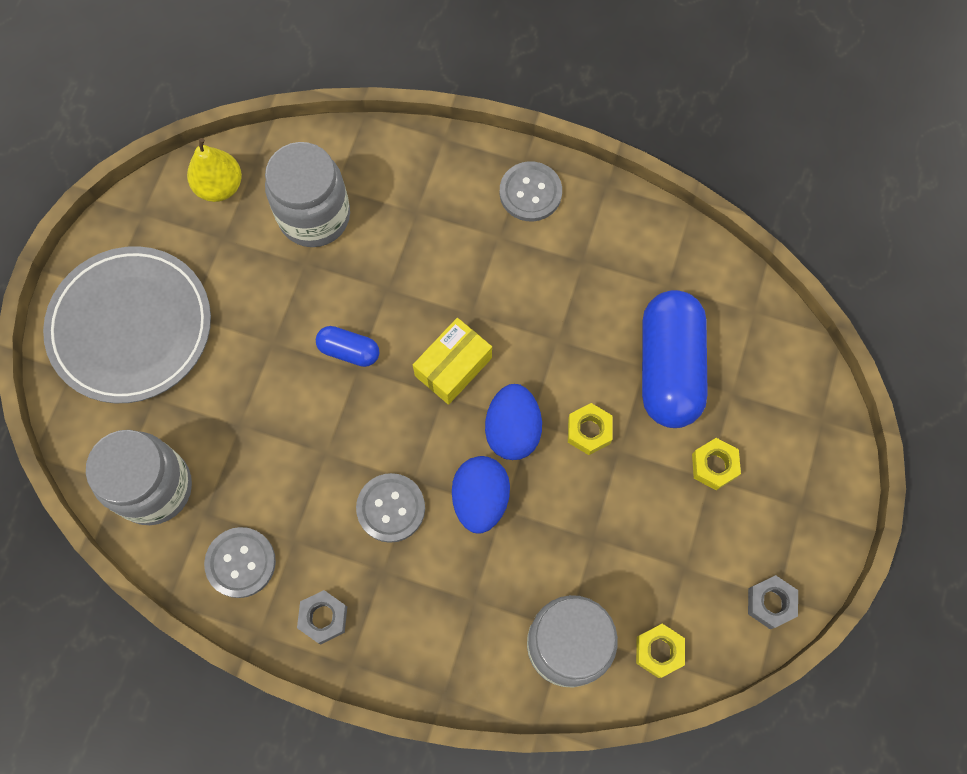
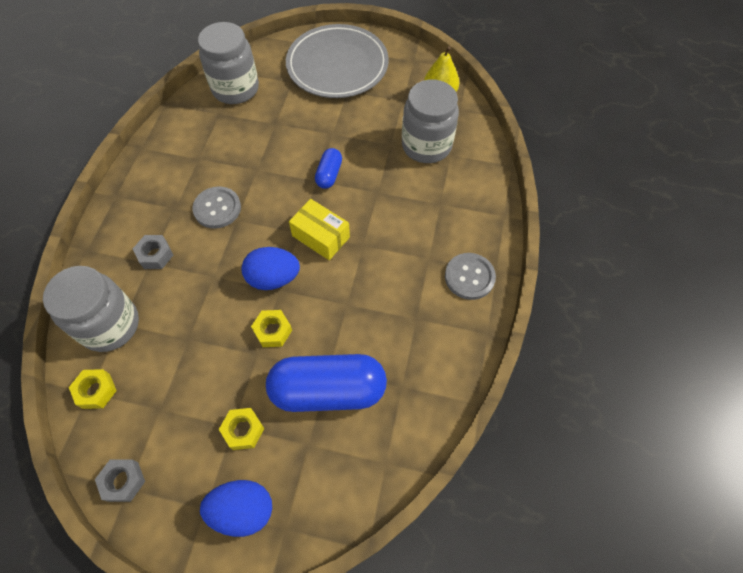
camera: 85 degrees right, 10 degrees down
grey button [204,527,276,598] -> none
grey nut [297,590,347,644] -> grey nut moved to [133,235,173,269]
blue egg [452,456,510,534] -> blue egg moved to [200,480,272,537]

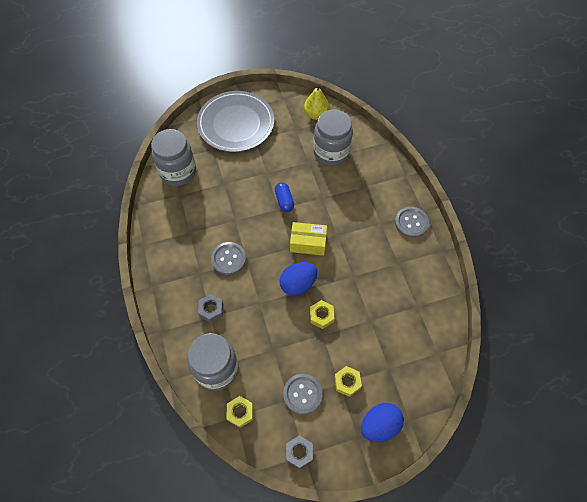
camera: 30 degrees left, 0 degrees up
blue capsule [266,354,387,412] -> none
none -> grey button [283,374,322,414]

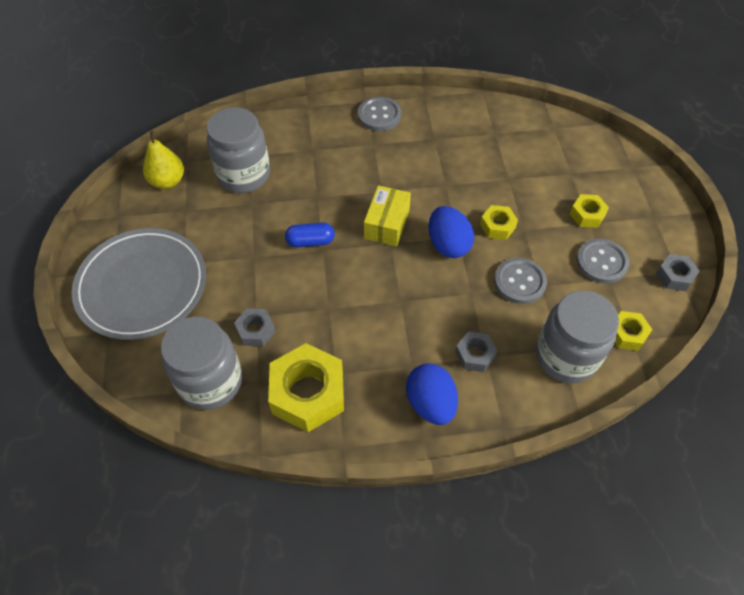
camera: 80 degrees left, 5 degrees down
grey button [211,242,246,275] -> grey button moved to [494,258,547,304]
blue egg [361,403,404,442] -> blue egg moved to [406,363,458,425]
none -> grey nut [234,308,276,346]
none -> yellow nut [268,343,344,432]

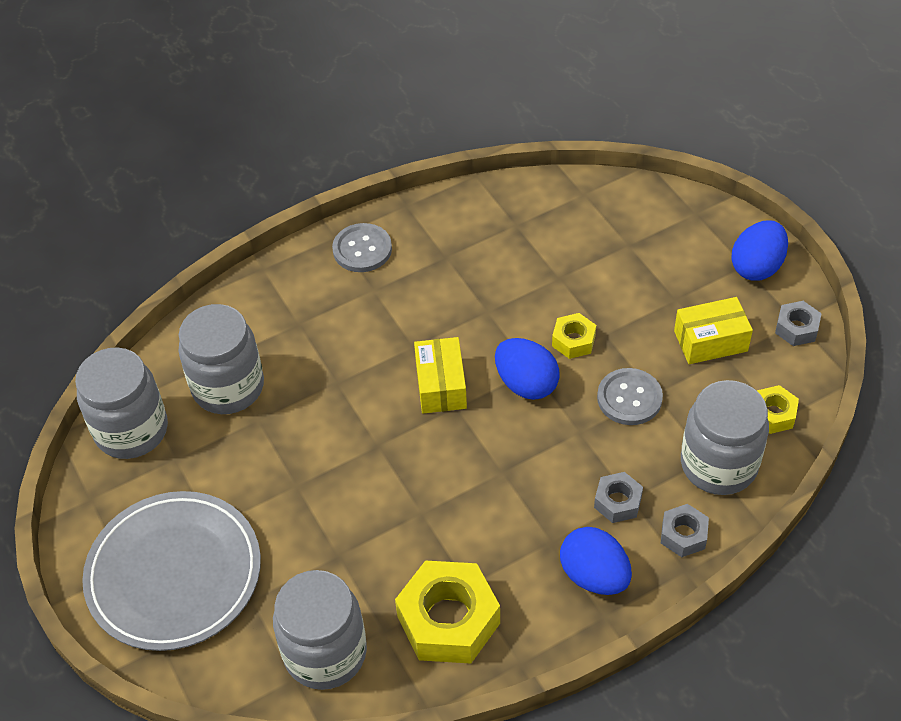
camera: 20 degrees left, 5 degrees down
yellow pear [143,131,184,189] -> grey jar [75,347,168,459]
grey nut [234,308,276,346] -> grey nut moved to [661,504,709,557]
blue capsule [285,223,335,247] -> none
yellow nut [570,194,609,228] -> none
grey button [577,239,629,283] -> yellow box [674,297,753,364]
none -> blue egg [732,221,788,281]

